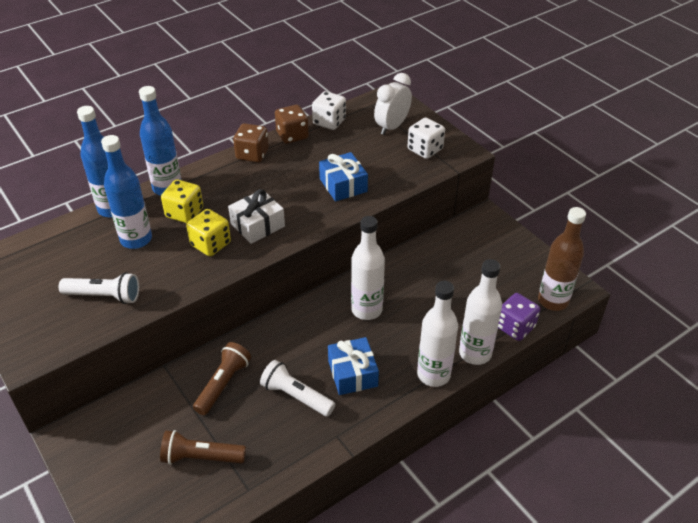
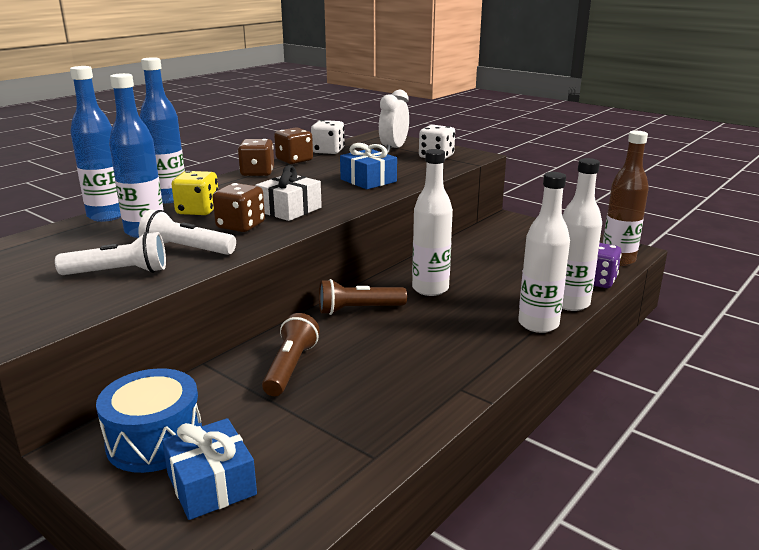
camera: 15 degrees left, 20 degrees down
brown flashlight [160,430,246,464] -> brown flashlight moved to [319,279,407,315]
yellow dice [186,209,231,256] -> brown dice [213,183,265,232]
white flashlight [260,360,335,417] -> white flashlight moved to [138,210,236,255]
blue gift [328,337,379,395] -> blue gift moved to [162,418,257,520]
none -> blue drum [96,368,202,473]

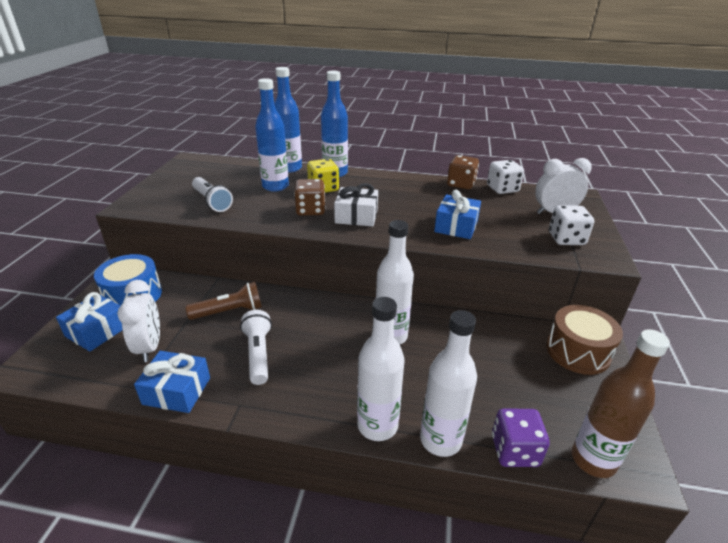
camera: 60 degrees right, 10 degrees up
white flashlight [138,210,236,255] -> white flashlight moved to [240,310,272,385]
brown dice [238,139,274,176] -> none
brown flashlight [319,279,407,315] -> none
none -> white clock [117,280,160,362]
none -> blue gift [134,351,210,413]
none -> brown drum [546,305,623,375]

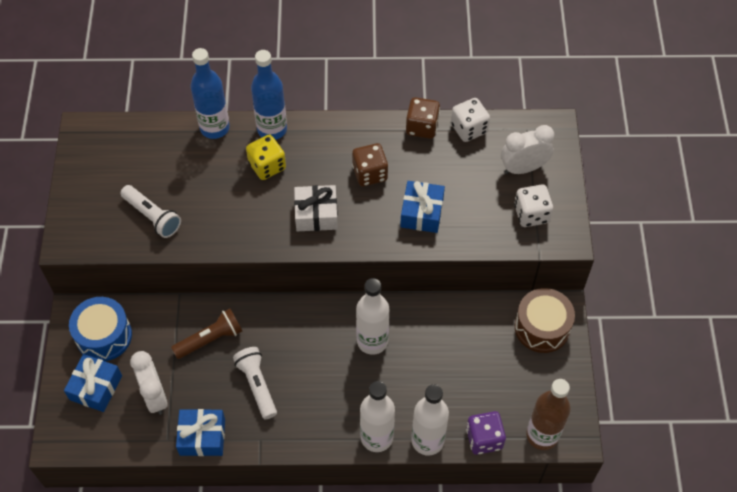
camera: 10 degrees left, 25 degrees up
blue bottle [255,78,289,192] -> none
brown dice [294,179,326,216] -> brown dice moved to [352,143,388,186]

